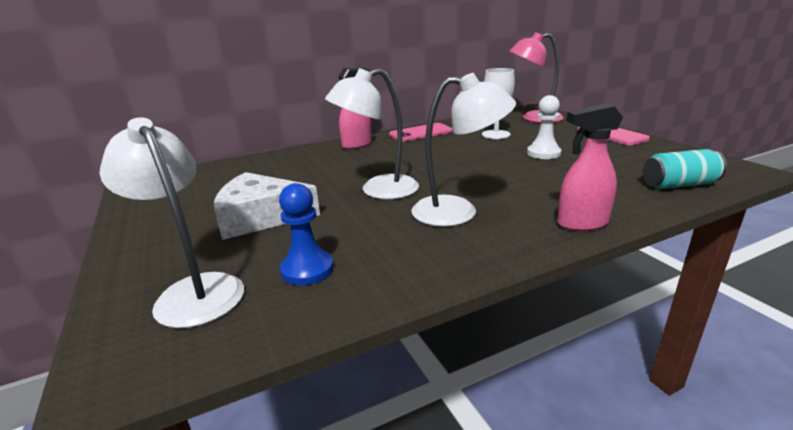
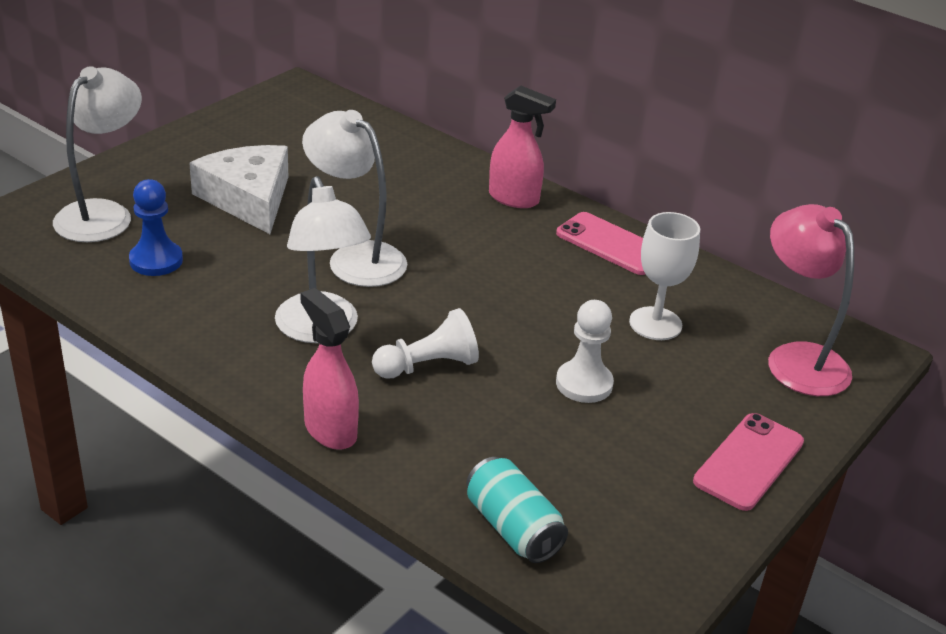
camera: 60 degrees right, 10 degrees up
none -> white pawn [372,308,479,379]

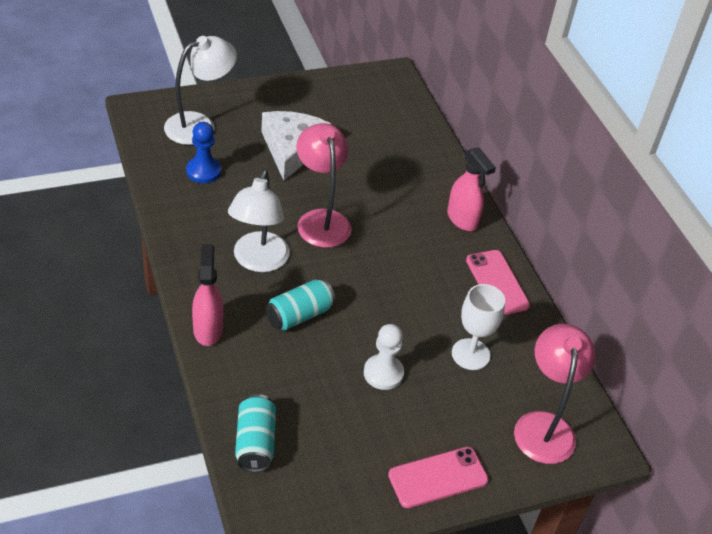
camera: 30 degrees right, 10 degrees up
white lamp [302,110,407,287] -> pink lamp [296,123,351,248]
white pawn [372,308,479,379] -> turquoise can [266,279,335,330]

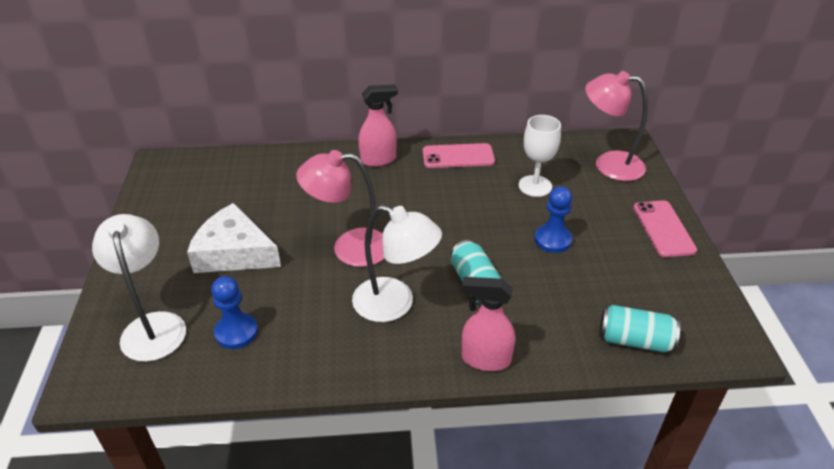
camera: 70 degrees left, 5 degrees down
white pawn [364,324,404,390] -> blue pawn [535,186,572,253]

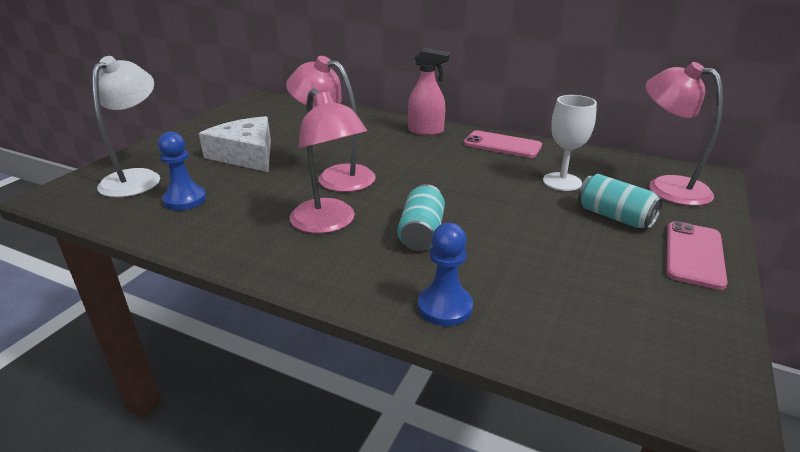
camera: 30 degrees right, 10 degrees down
white lamp [352,205,442,322] -> pink lamp [290,88,367,234]
pink spray bottle [462,277,515,371] -> none
blue pawn [535,186,572,253] -> blue pawn moved to [418,223,473,326]
turquoise can [599,305,680,352] -> turquoise can moved to [578,174,663,229]

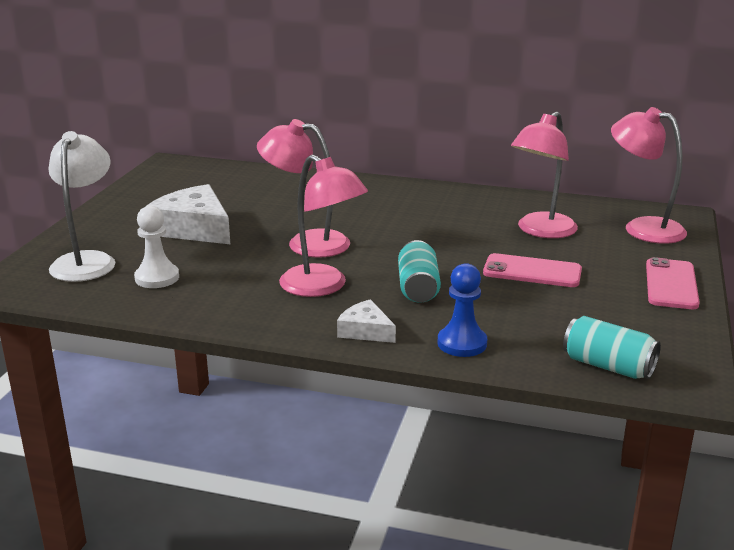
camera: 10 degrees left, 5 degrees down
blue pawn [158,132,206,210] -> white pawn [134,206,179,288]
pink spray bottle [408,48,451,136] -> none
pink phone [464,130,542,158] -> pink phone moved to [483,253,582,287]
white goblet [543,95,597,191] -> pink lamp [511,111,578,238]
turquoise can [578,174,663,229] -> turquoise can moved to [563,316,661,379]
none -> white cheese [337,299,396,343]

